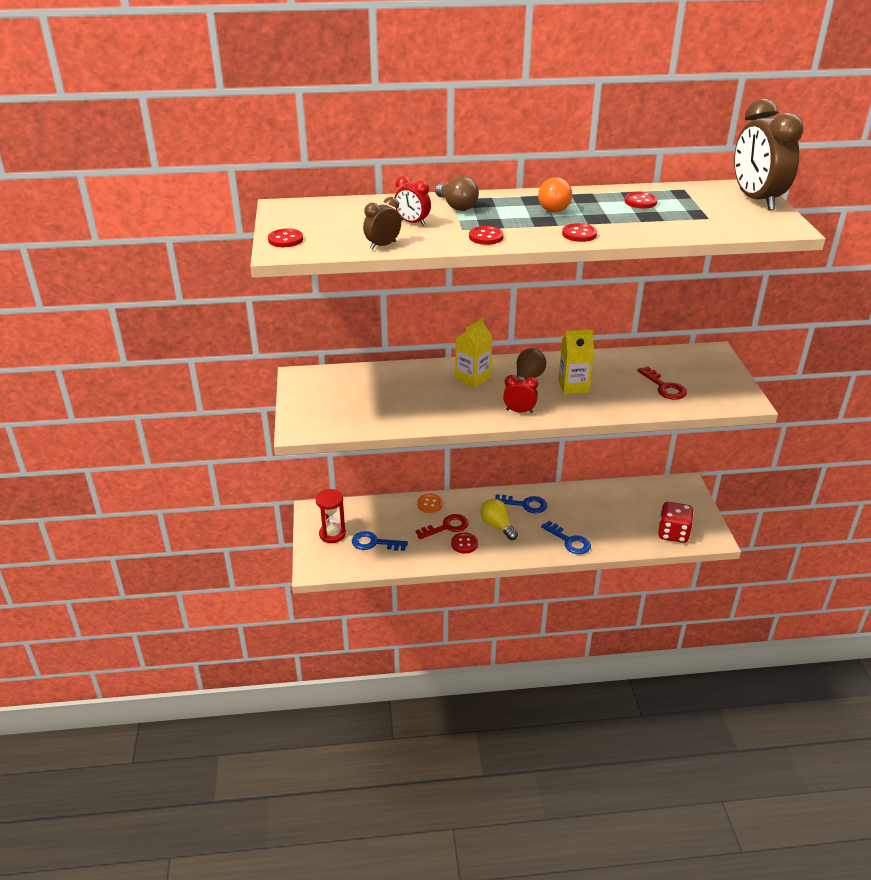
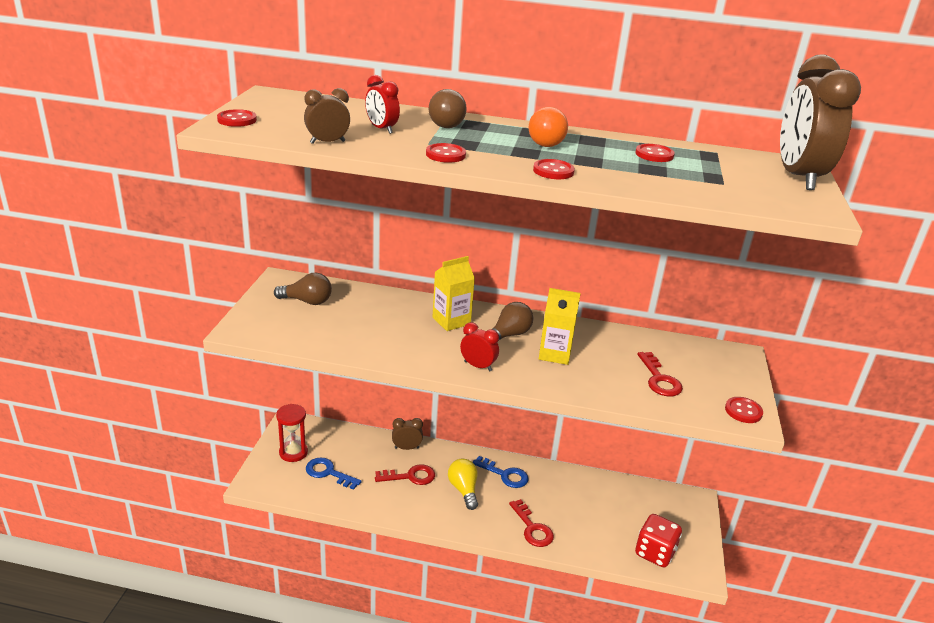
camera: 15 degrees right, 5 degrees down
orange button [417,494,443,513] -> brown clock [392,418,423,450]
red button [451,533,478,554] -> red button moved to [725,397,763,423]
blue key [541,521,591,554] -> red key [509,499,554,547]
none -> brown light bulb [274,273,332,305]

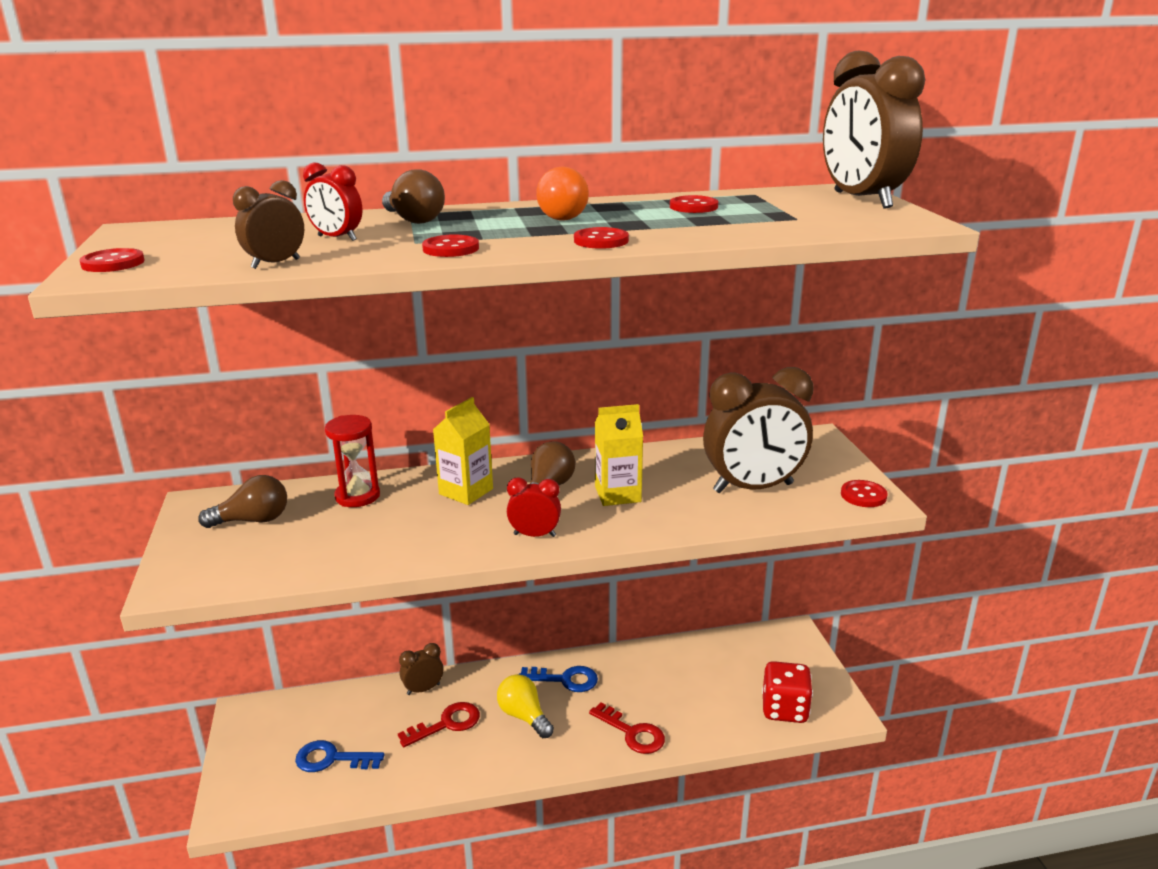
camera: 20 degrees left, 5 degrees down
red hourglass [276,404,308,462] -> red hourglass moved to [325,415,380,507]
red key [637,352,683,396] -> brown clock [703,367,813,493]

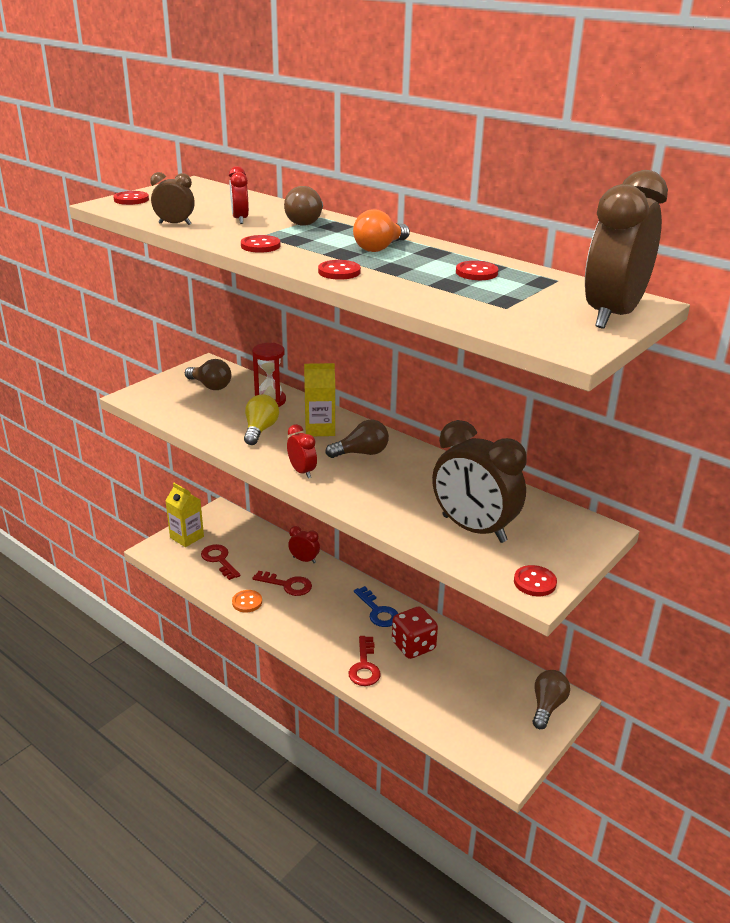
camera: 50 degrees right, 5 degrees up
blue key [295,740,385,772] -> red key [201,544,241,580]
brown clock [399,643,444,695] -> red clock [288,526,320,563]
yellow light bulb [497,674,554,738] -> yellow light bulb moved to [244,394,279,445]
yellow carton [595,404,643,506] -> yellow carton moved to [165,483,204,547]
red dice [762,661,813,723] -> red dice moved to [392,607,438,659]
none -> orange button [232,590,262,612]
none -> brown light bulb [533,670,570,729]

